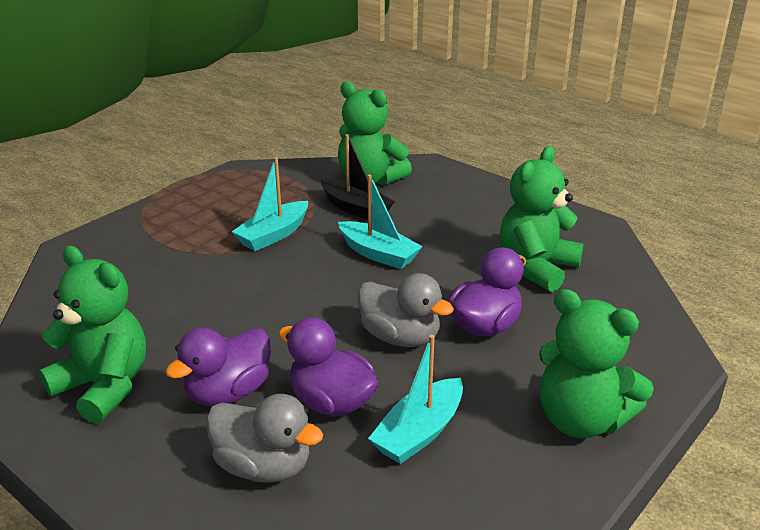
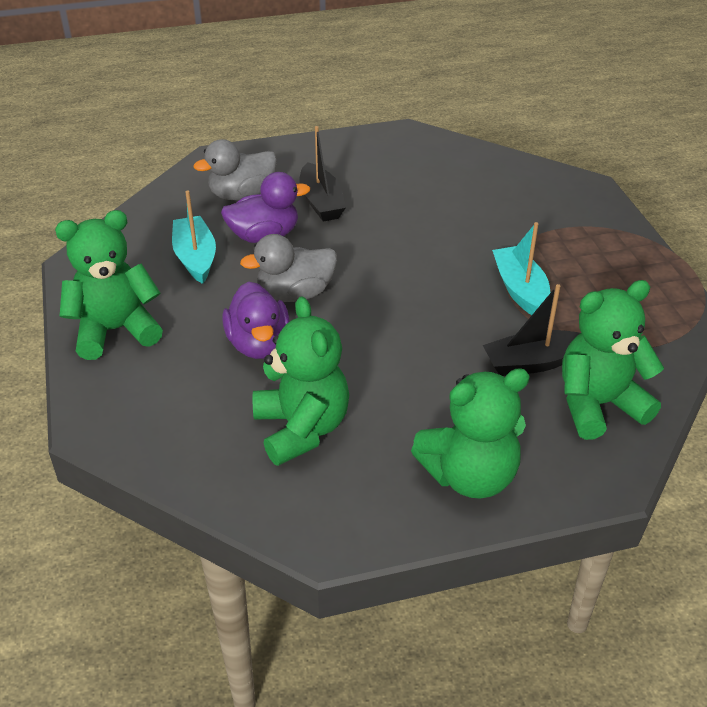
camera: 125 degrees right, 10 degrees up
green teddy bear [39,246,146,424] -> green teddy bear moved to [411,368,530,498]
purple duck [165,327,271,406] -> black boat [299,126,346,222]
turquoise boat [338,174,423,269] -> none

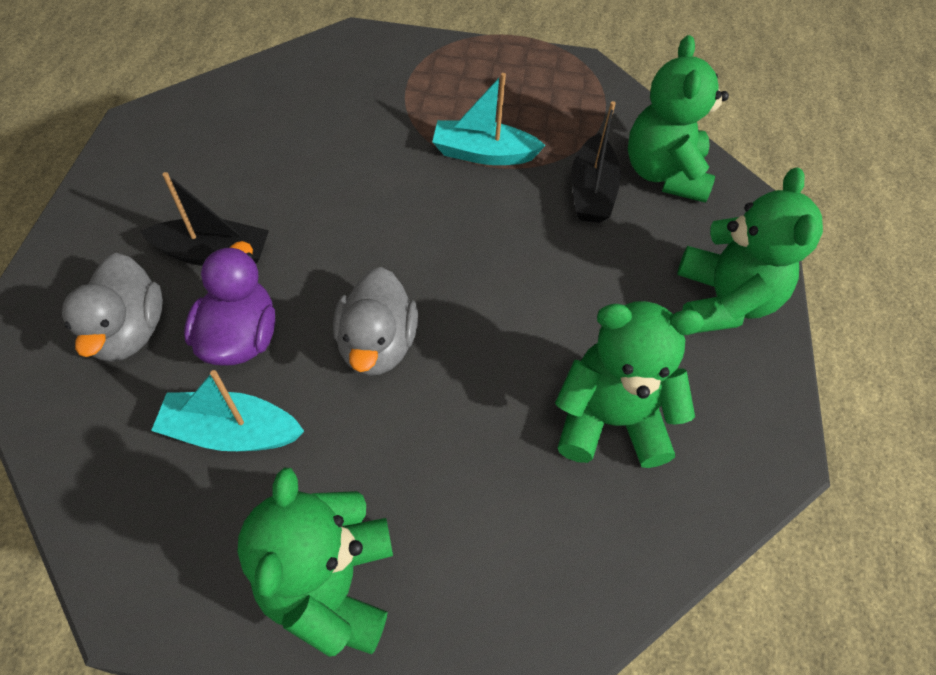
camera: 70 degrees left, 15 degrees up
purple duck [222,281,290,359] -> none

